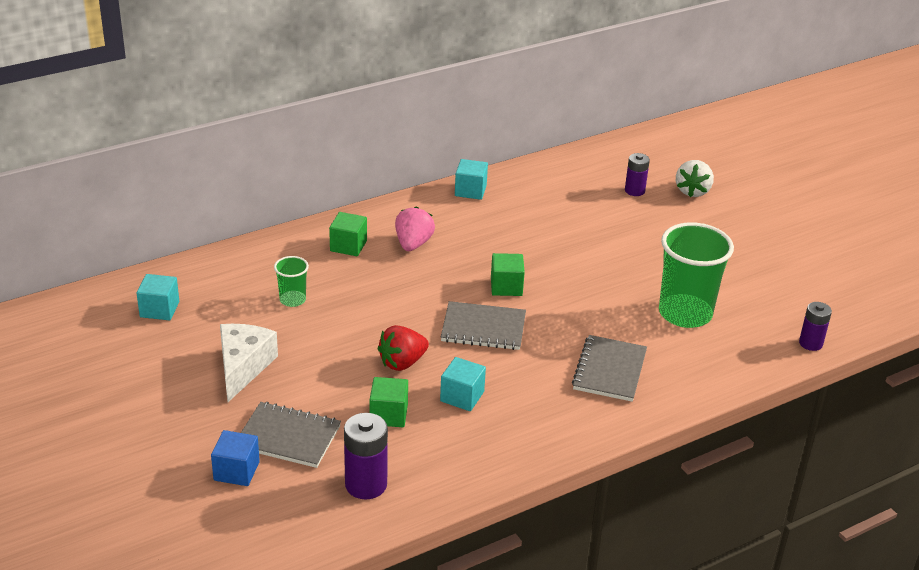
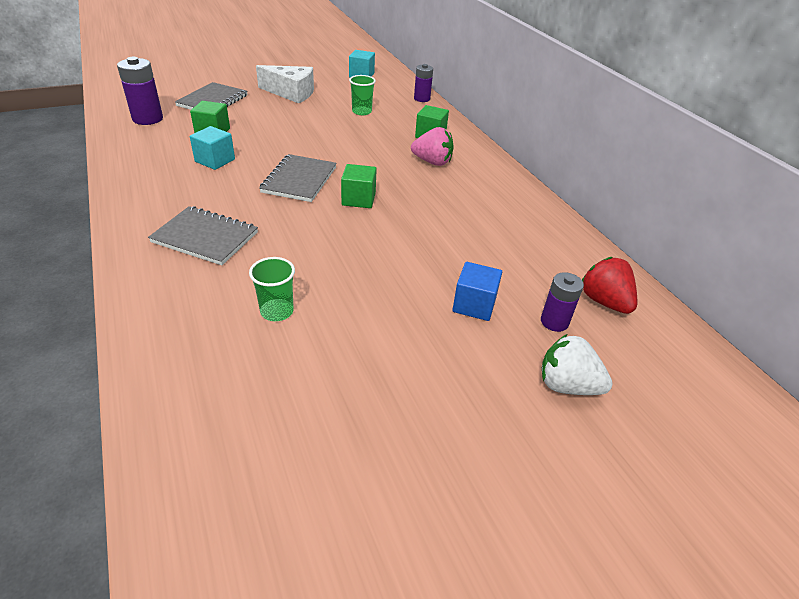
camera: 95 degrees right, 5 degrees up
blue cube [211,430,260,486] -> blue cube moved to [452,262,502,321]
red strawberry [378,325,429,371] -> red strawberry moved to [582,257,637,314]
turquoise cube [455,159,488,200] -> none
green cup [659,222,734,328] -> green cup [249,257,295,321], size x0.49
purple battery [799,302,832,351] -> purple battery moved to [414,64,433,102]

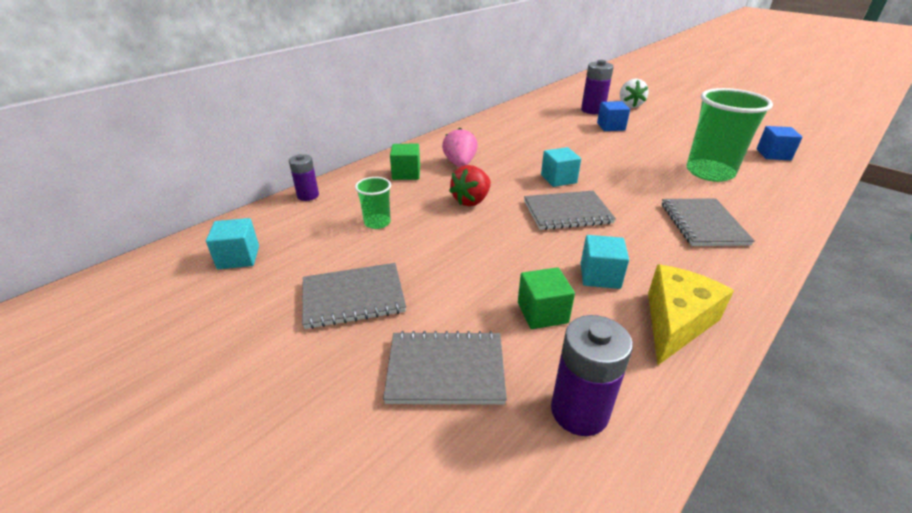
camera: 110 degrees left, 5 degrees down
green cup [249,257,295,321] -> green cup [686,88,773,182], size x2.06
white cheese [256,65,314,104] -> grey notebook [302,263,406,329]
green cube [341,164,377,208] -> turquoise cube [541,147,581,187]
purple battery [541,272,584,332] -> purple battery [581,60,614,114], size x1.54
red strawberry [582,257,637,314] -> red strawberry moved to [449,165,491,207]
none -> yellow cheese [648,264,734,365]
none -> blue cube [757,126,803,160]

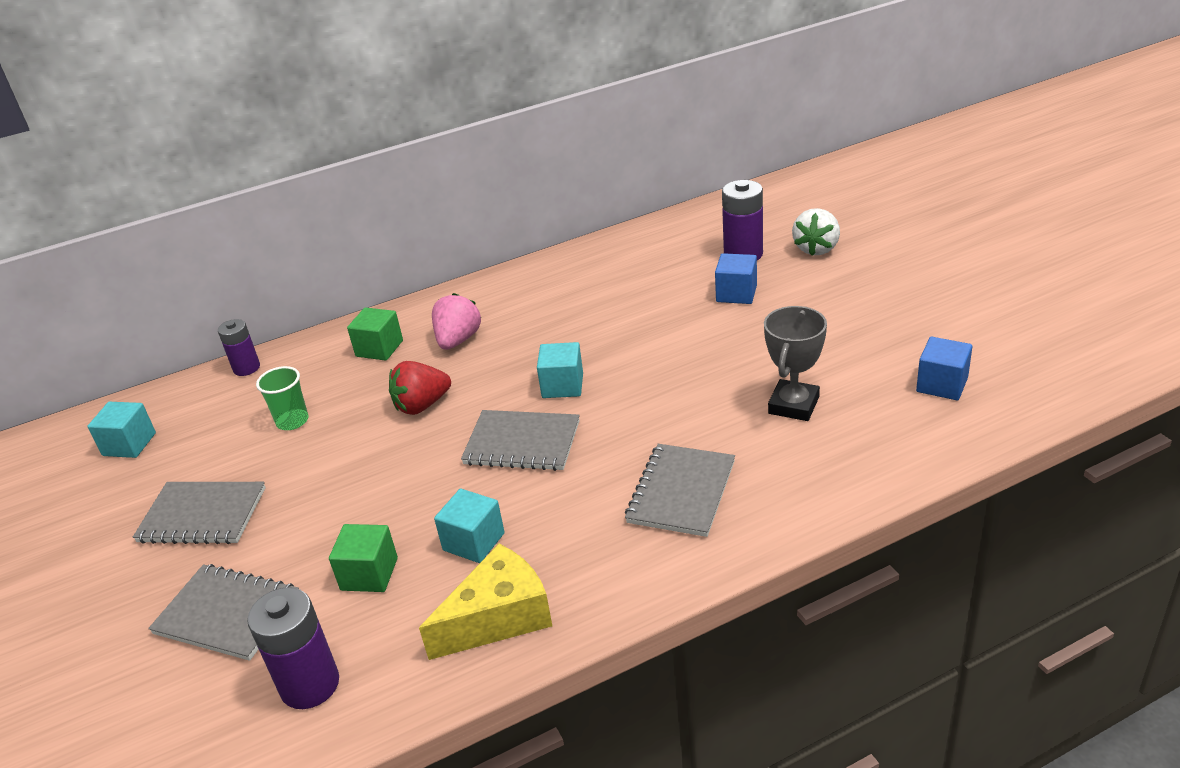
camera: 25 degrees right, 0 degrees up
green cup [686,88,773,182] -> grey trophy [764,306,827,421]

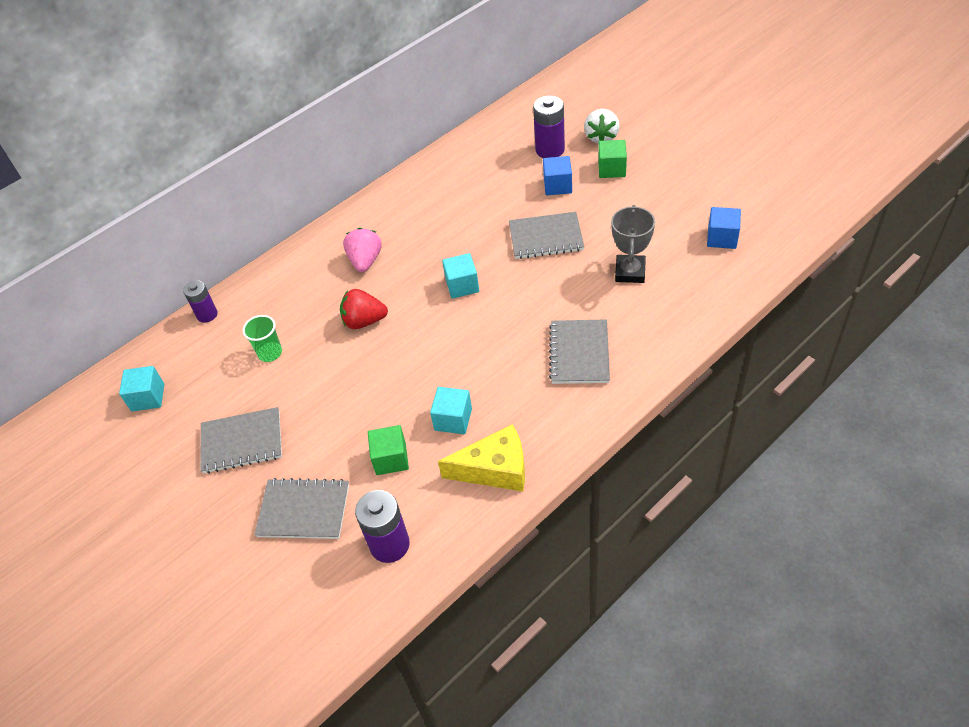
camera: 15 degrees left, 15 degrees up
green cube [347,307,403,361] -> green cube moved to [598,140,627,178]
red strawberry [389,361,451,415] -> red strawberry turned 45 degrees clockwise [340,289,388,329]
yellow cheese [419,544,552,660] -> yellow cheese turned 45 degrees clockwise [438,424,525,491]
grey notebook [461,410,580,471] -> grey notebook moved to [509,212,584,259]

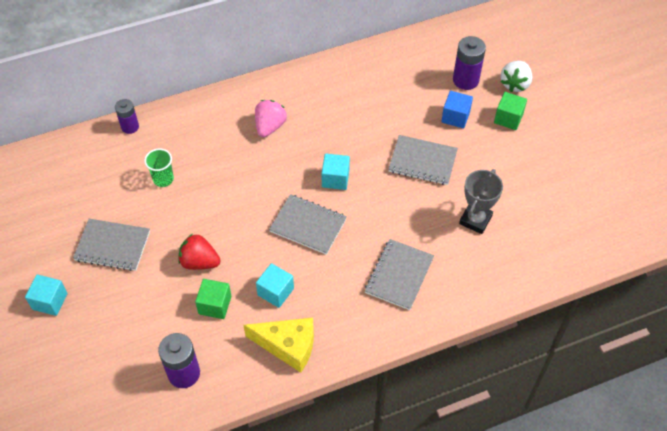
camera: 15 degrees right, 5 degrees up
turquoise cube [119,366,164,411] -> turquoise cube moved to [25,274,68,316]
grey notebook [254,478,349,539] -> grey notebook moved to [269,194,347,255]
red strawberry [340,289,388,329] -> red strawberry moved to [178,234,221,270]
blue cube [707,207,741,249] -> none

